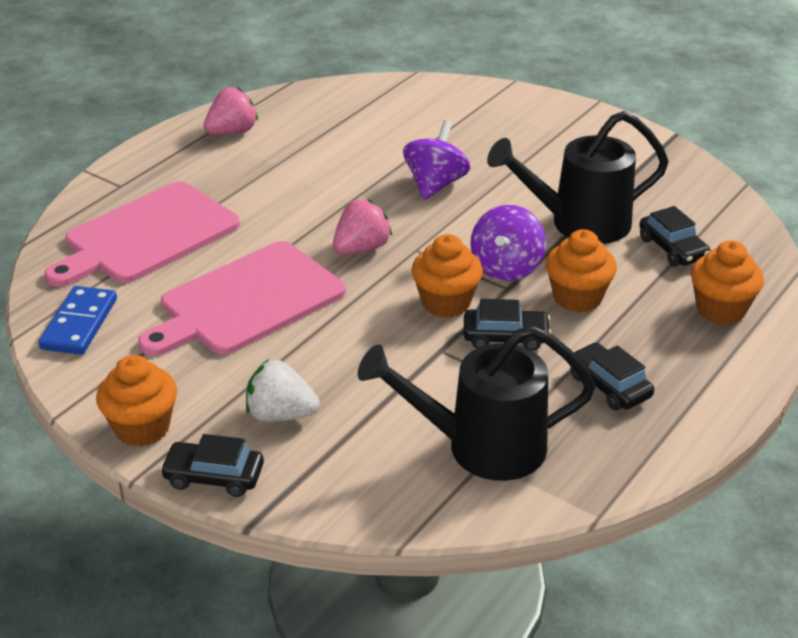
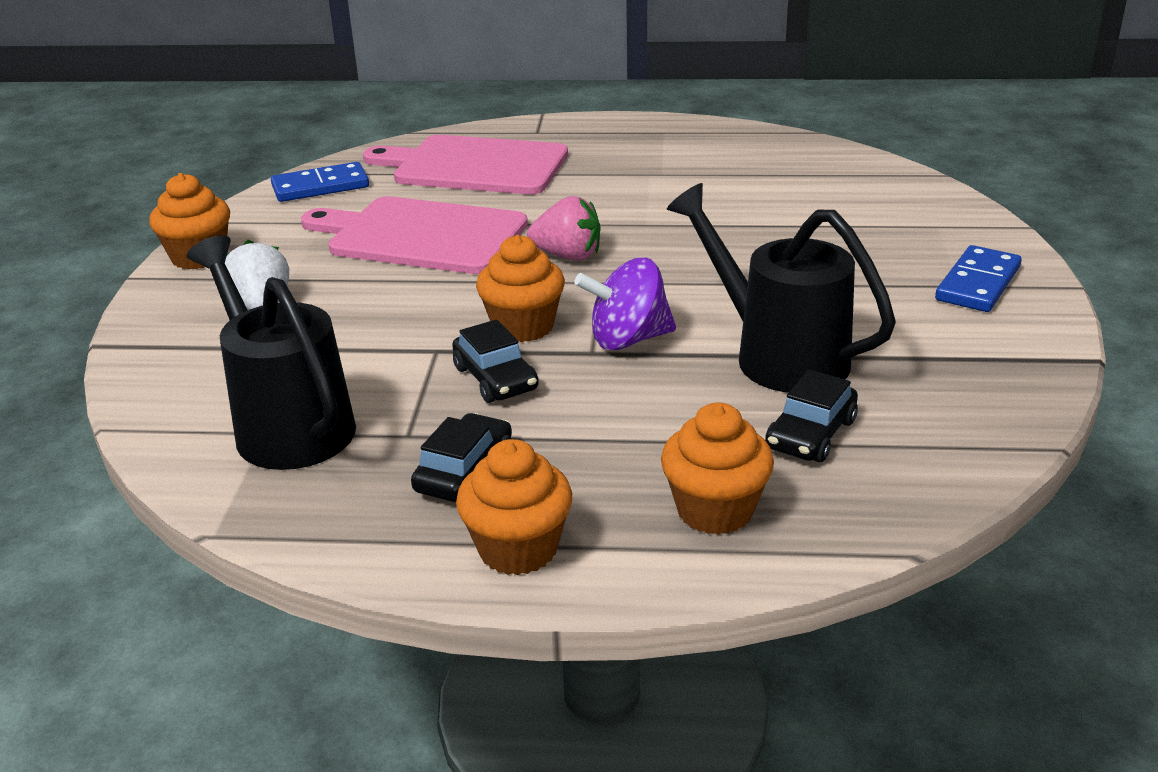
camera: 60 degrees right, 5 degrees down
black car [160,434,264,497] -> none
pink strawberry [204,87,258,135] -> none
purple spinning top [403,120,470,200] -> none
orange cupcake [546,229,617,313] -> orange cupcake moved to [456,439,572,575]
none -> blue domino [935,245,1022,312]

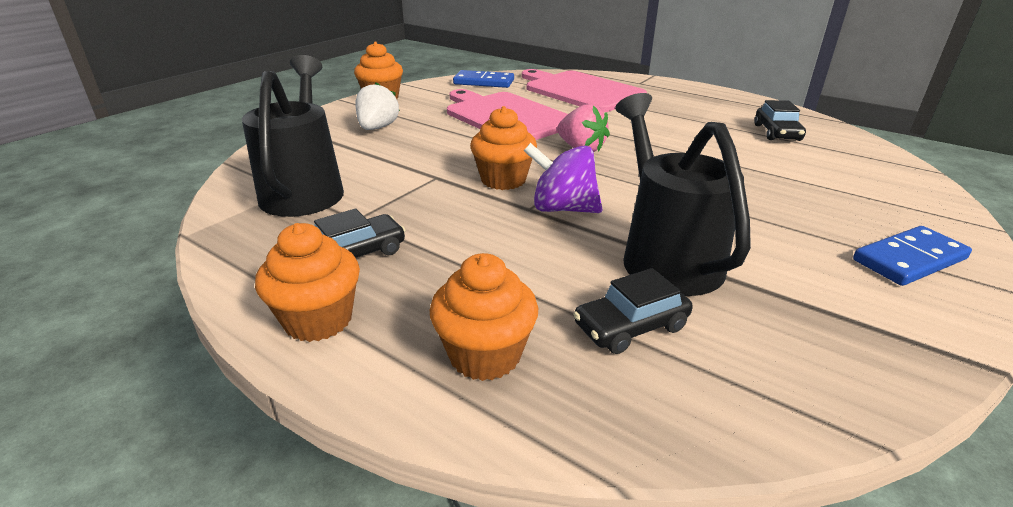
camera: 30 degrees right, 0 degrees up
black car [452,320,539,403] -> black car moved to [754,100,806,141]

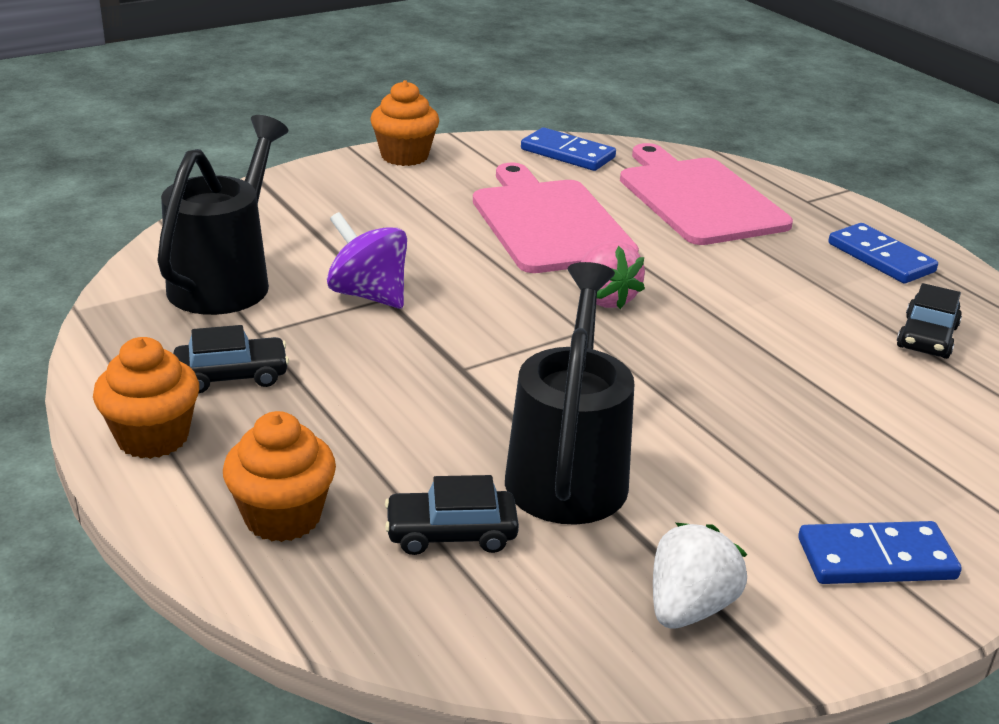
camera: 20 degrees right, 0 degrees up
white strawberry [355,82,400,130] -> white strawberry moved to [653,523,747,629]
orange cupcake [470,106,537,190] -> none
purple spinning top [524,143,602,213] -> purple spinning top moved to [327,212,407,309]
none -> blue domino [828,223,938,283]

